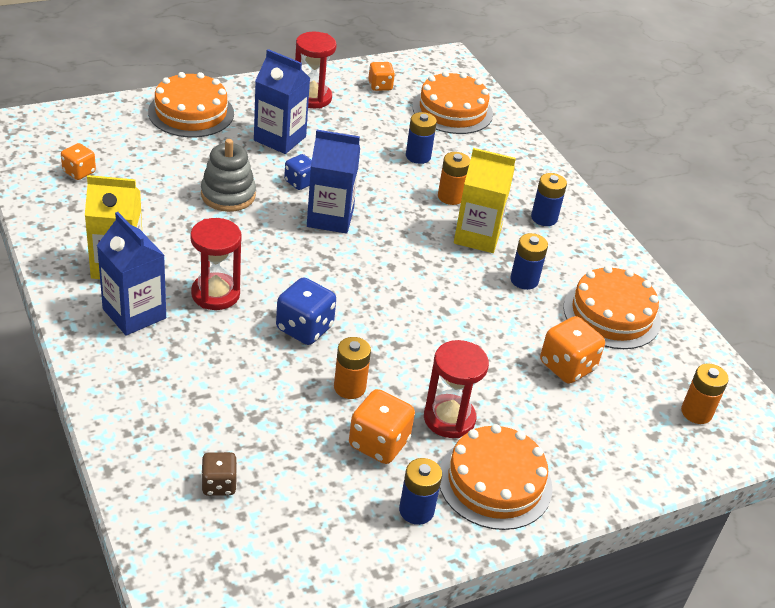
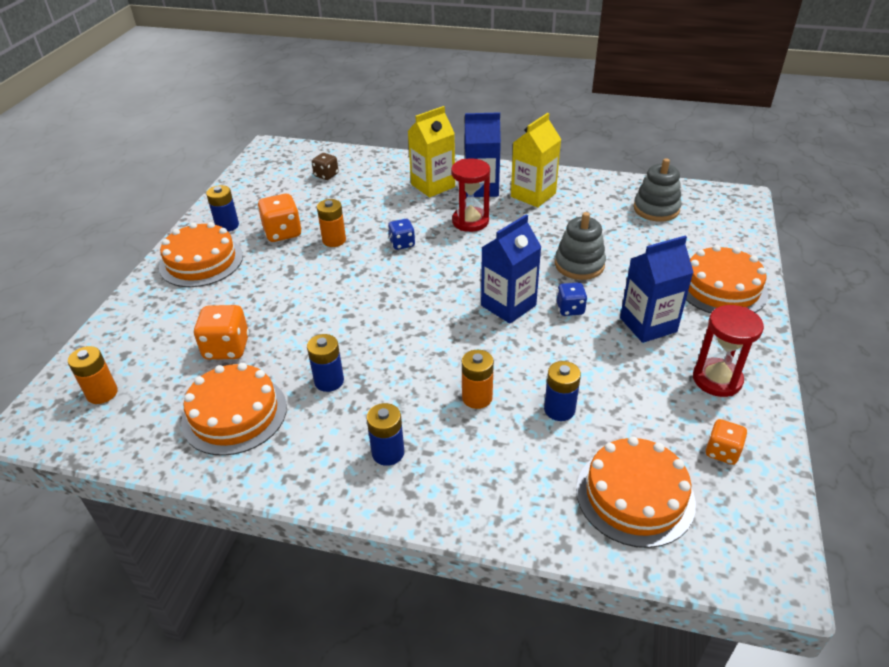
camera: 135 degrees right, 0 degrees up
orange dice [61,143,96,180] -> grey stacking toy [633,158,682,222]
blue dice [276,277,336,345] -> blue dice [388,219,415,250], size x0.63
red hourglass [424,340,489,438] -> none
yellow carton [454,148,516,253] -> yellow carton moved to [408,106,455,197]

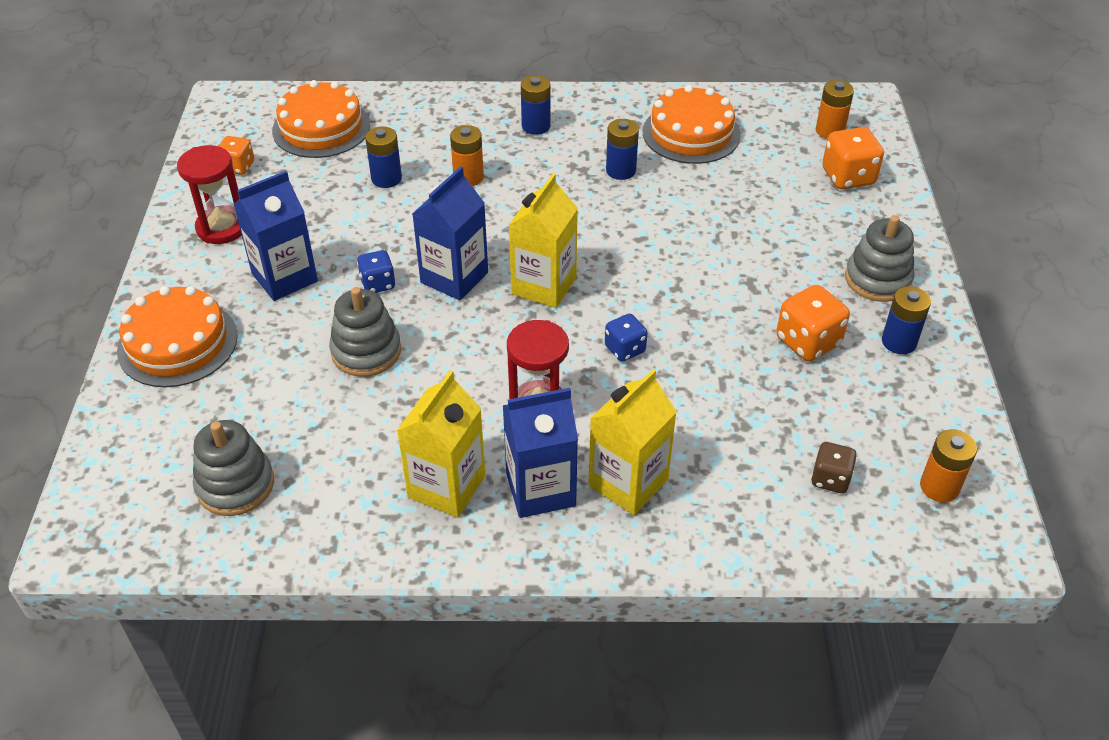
camera: 165 degrees right, 5 degrees up
orange cake [159,222,243,287] -> grey stacking toy [845,215,914,302]
orange dice [193,305,249,360] -> orange dice moved to [822,127,884,189]
orange battery [317,199,346,247] -> orange battery moved to [920,429,977,502]
none -> yellow carton [508,173,578,308]

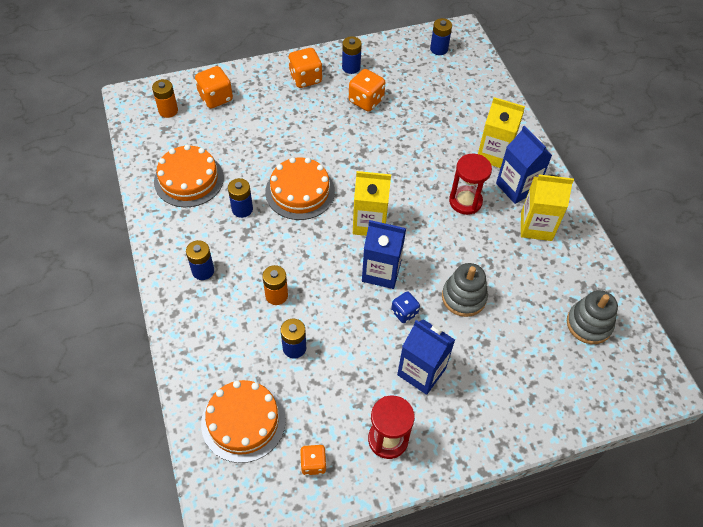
camera: 110 degrees left, 10 degrees up
orange cake [117,286,238,387] -> orange cake moved to [265,157,335,220]
blue dice [605,313,648,362] -> none
brown dice [811,442,857,493] -> none
grey stacking toy [845,215,914,302] -> orange dice [288,48,322,88]
orange battery [920,429,977,502] -> blue battery [430,18,452,55]

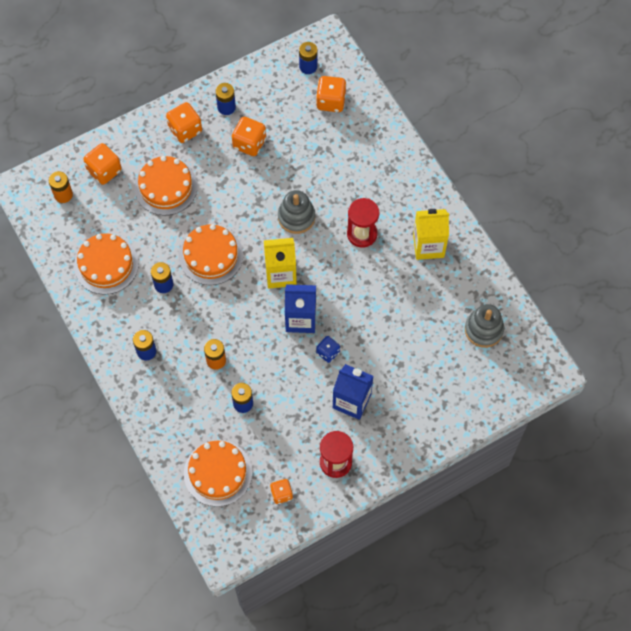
camera: 10 degrees left, 10 degrees up
grey stacking toy [442,263,488,317] -> grey stacking toy moved to [278,190,315,234]
yellow carton [478,97,525,168] -> none
blue carton [496,125,552,204] -> none
none -> orange cake [135,156,198,215]
none -> orange dice [316,76,347,112]

